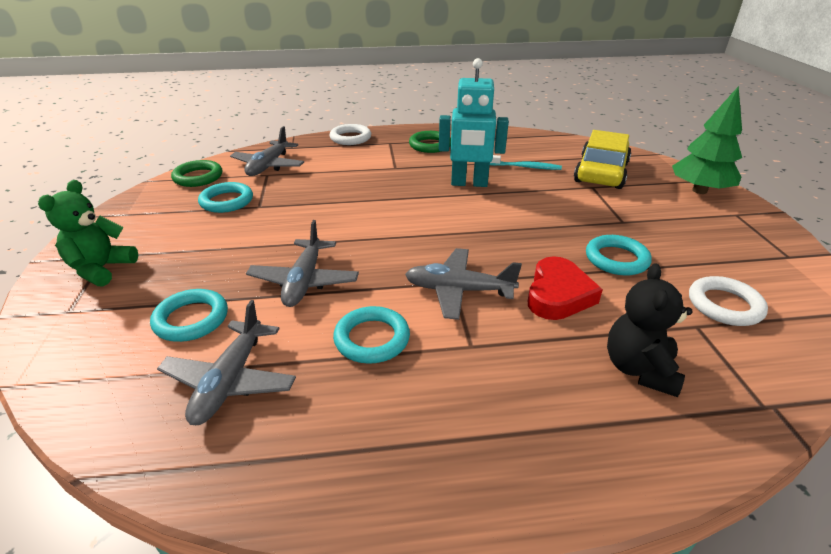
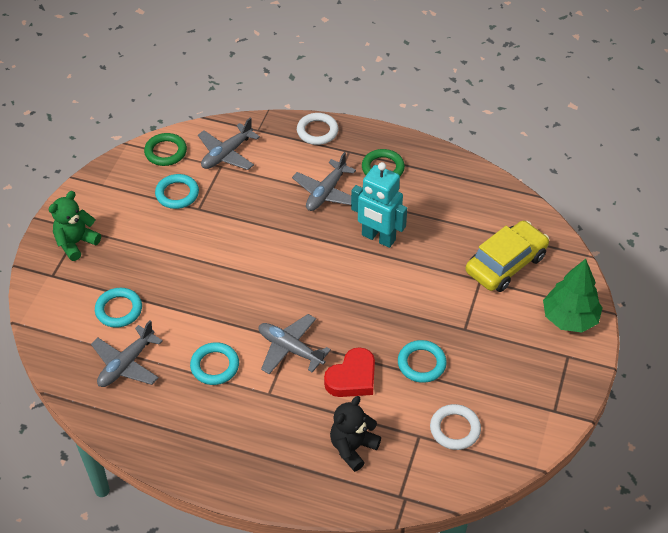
camera: 25 degrees right, 15 degrees up
grey plane [246,220,359,307] -> grey plane moved to [292,152,356,211]
turquoise toothbrush [490,155,562,170] -> none

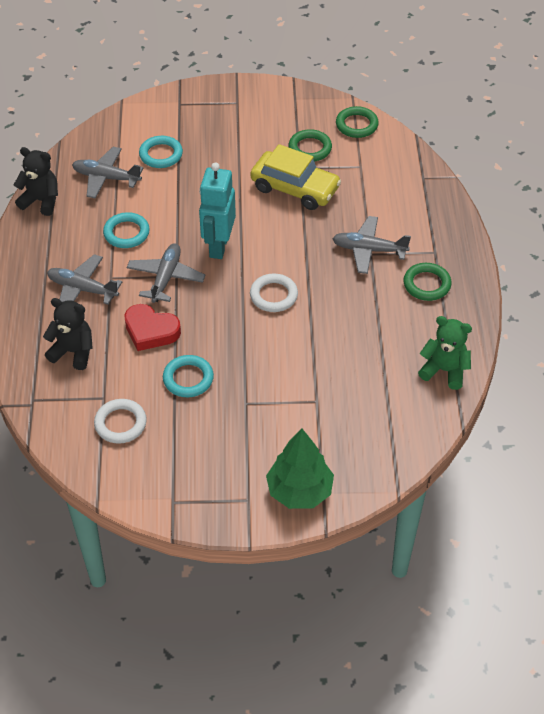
camera: 70 degrees right, 0 degrees up
green teddy bear [49,191,101,261] -> green teddy bear moved to [418,316,472,390]
turquoise ring [155,174,199,209] -> green ring [289,129,332,161]
grey plane [198,117,260,170] -> grey plane moved to [47,254,122,305]
white ring [297,113,338,145] -> white ring moved to [250,274,298,312]
turquoise robot [351,162,407,248] -> turquoise robot moved to [199,163,236,259]
yellow car [466,221,549,292] -> yellow car moved to [250,144,341,210]
none -> black teddy bear [14,147,58,216]

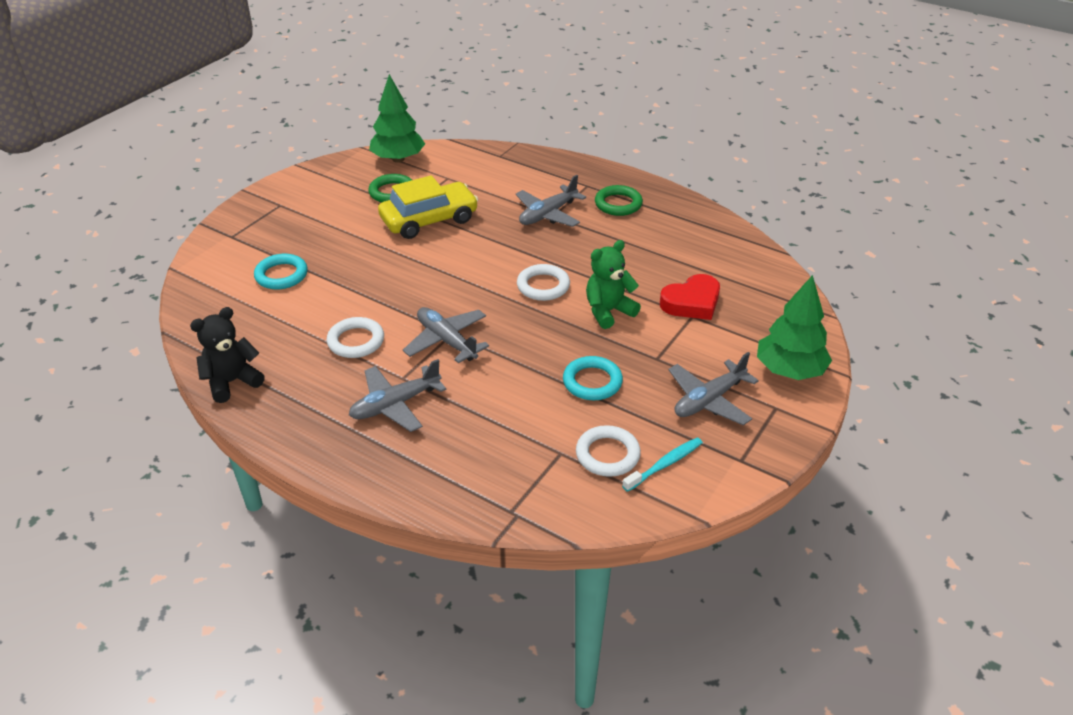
camera: 55 degrees left, 10 degrees down
black teddy bear [43,298,93,370] -> none
grey plane [72,147,143,199] -> grey plane moved to [668,352,759,425]
turquoise ring [103,212,150,248] -> white ring [327,317,384,358]
red heart [124,304,181,351] -> red heart moved to [660,274,720,320]
turquoise robot [199,163,236,259] -> none
green ring [336,106,379,138] -> green tree [369,74,425,163]
green teddy bear [418,316,472,390] -> green teddy bear moved to [586,240,641,329]
none -> turquoise toothbrush [622,437,703,492]

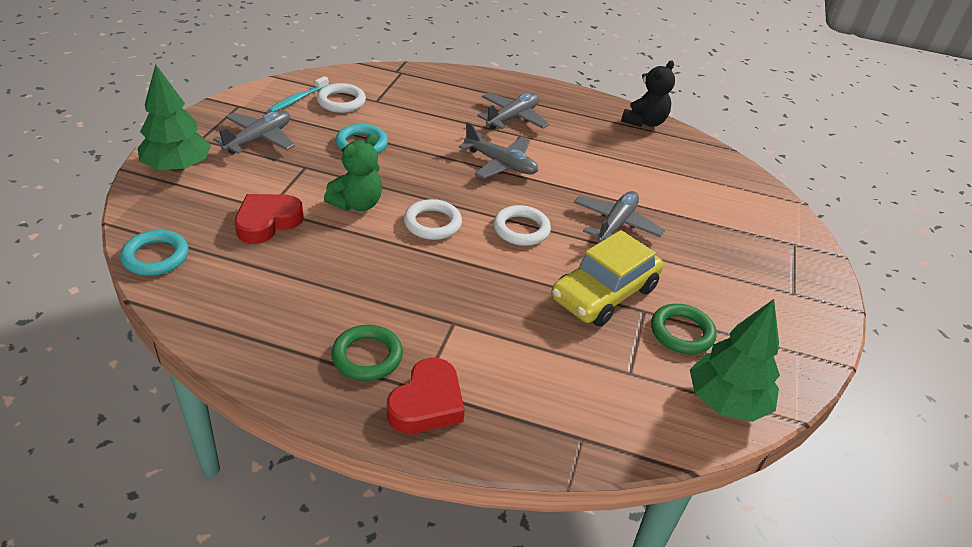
camera: 160 degrees right, 0 degrees up
turquoise ring [254,254,308,289] -> turquoise ring moved to [120,230,189,276]
white ring [327,317,384,358] -> white ring moved to [493,205,551,246]
grey plane [516,175,586,227] -> grey plane moved to [574,191,665,243]
none -> red heart [387,358,465,434]

